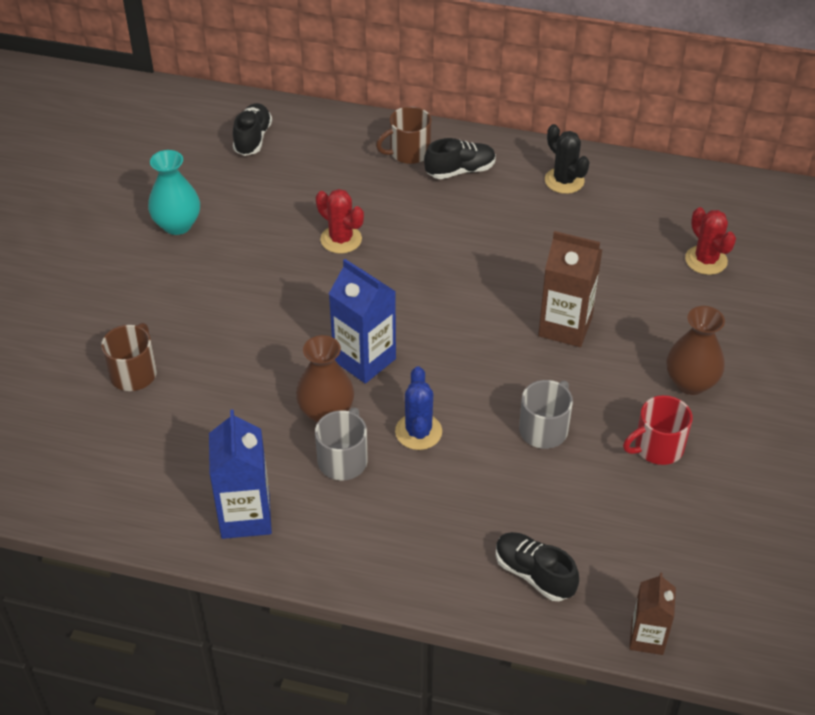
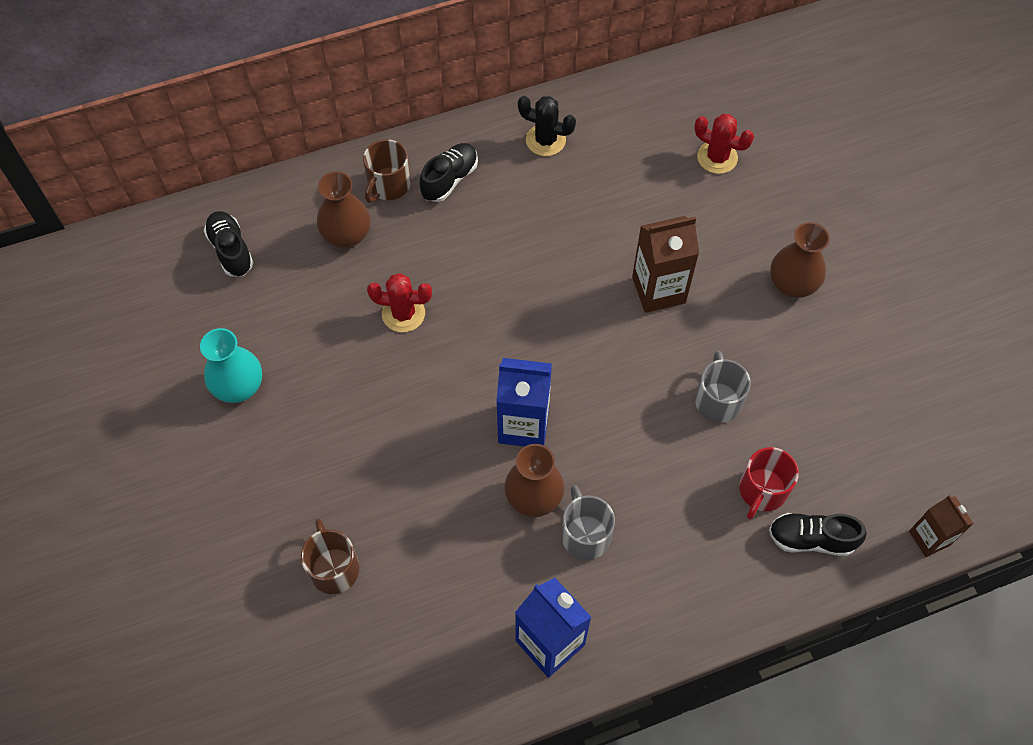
camera: 35 degrees left, 15 degrees up
blue cactus [395,367,442,450] -> none
red mug [623,395,693,465] -> red mug moved to [739,447,799,519]
none -> brown vase [317,171,370,249]

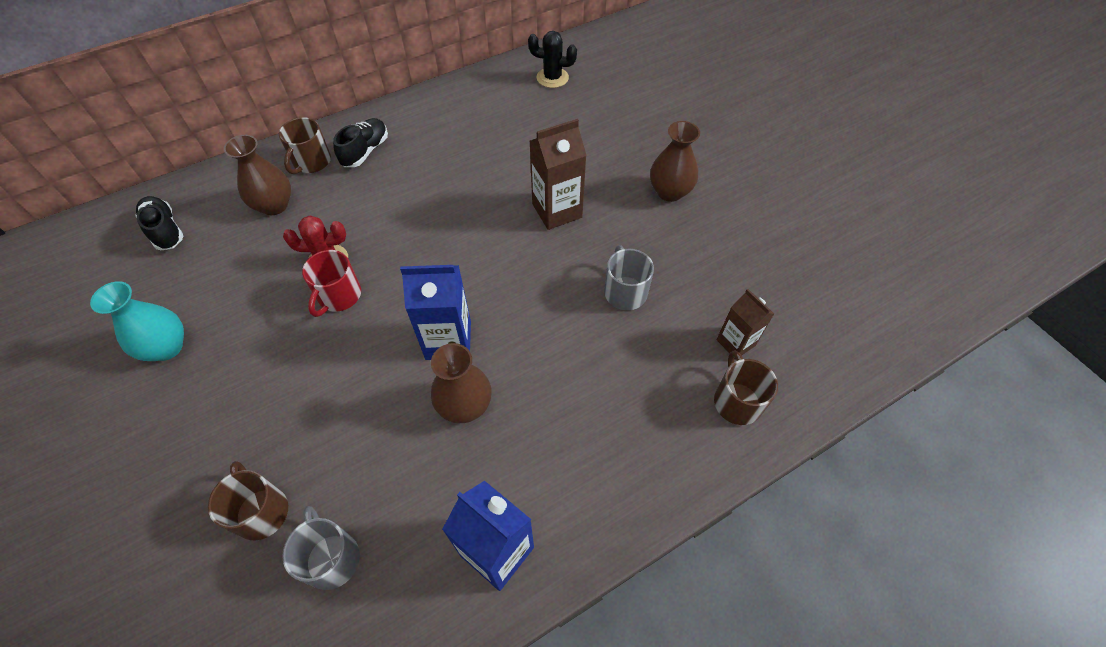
camera: 10 degrees left, 5 degrees down
black cactus [518,96,576,156] -> black cactus moved to [528,31,577,88]
grey mug [561,485,615,560] -> grey mug moved to [282,506,360,590]
red cactus [694,114,754,174] -> none
red mug [739,447,799,519] -> red mug moved to [302,250,361,317]
black shoe [769,513,867,556] -> brown mug [714,350,778,425]
brown carton [909,495,974,557] -> brown carton moved to [717,289,774,356]

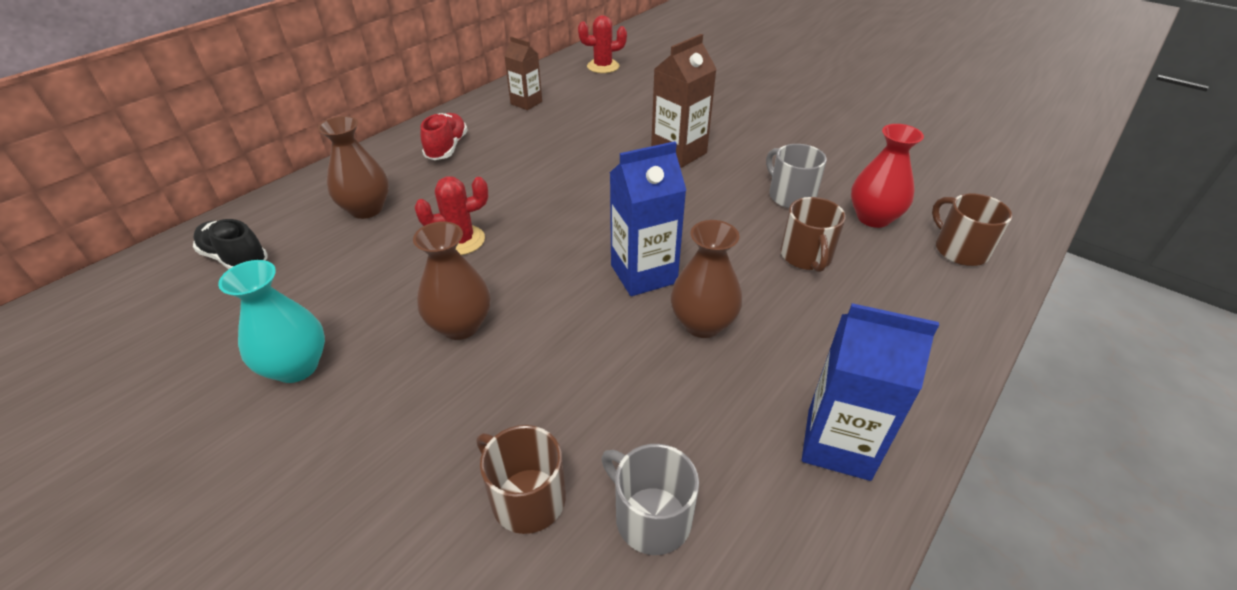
camera: 20 degrees left, 15 degrees down
brown mug [279,118,331,174] -> brown mug moved to [780,197,846,272]
red mug [302,250,361,317] -> none
black shoe [333,118,388,167] -> red shoe [420,113,468,160]
black cactus [528,31,577,88] -> red cactus [578,15,627,73]
brown vase [650,121,700,202] -> brown vase moved to [413,221,491,340]
brown carton [717,289,774,356] -> brown carton moved to [505,37,542,110]
none -> red vase [851,124,924,228]

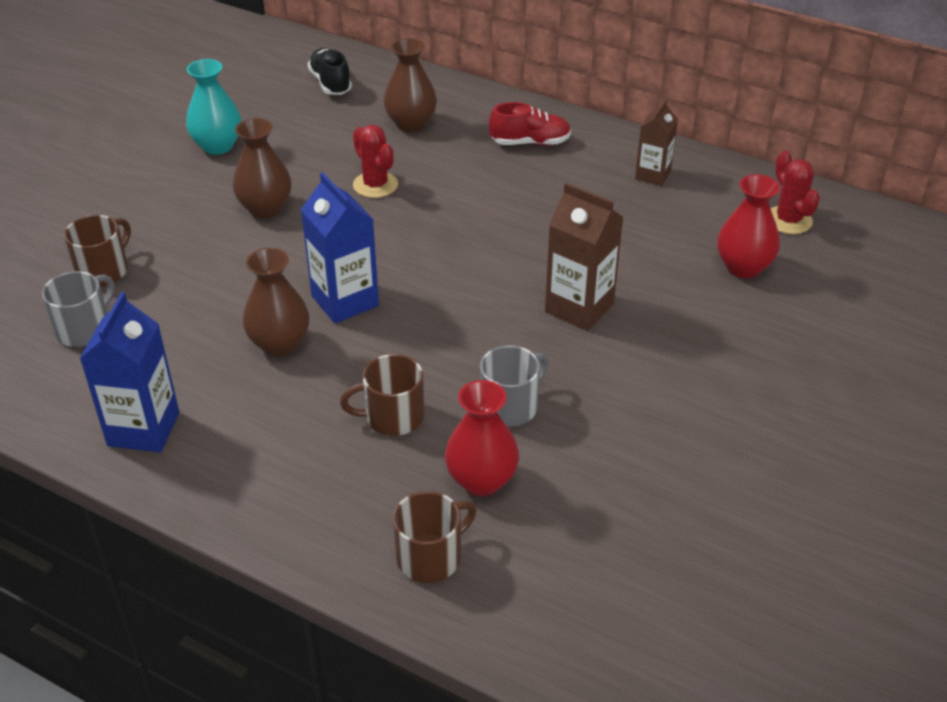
camera: 80 degrees right, 0 degrees up
black shoe [193,219,268,270] -> black shoe turned 45 degrees counterclockwise [308,48,352,95]
none -> red vase [717,174,780,278]

